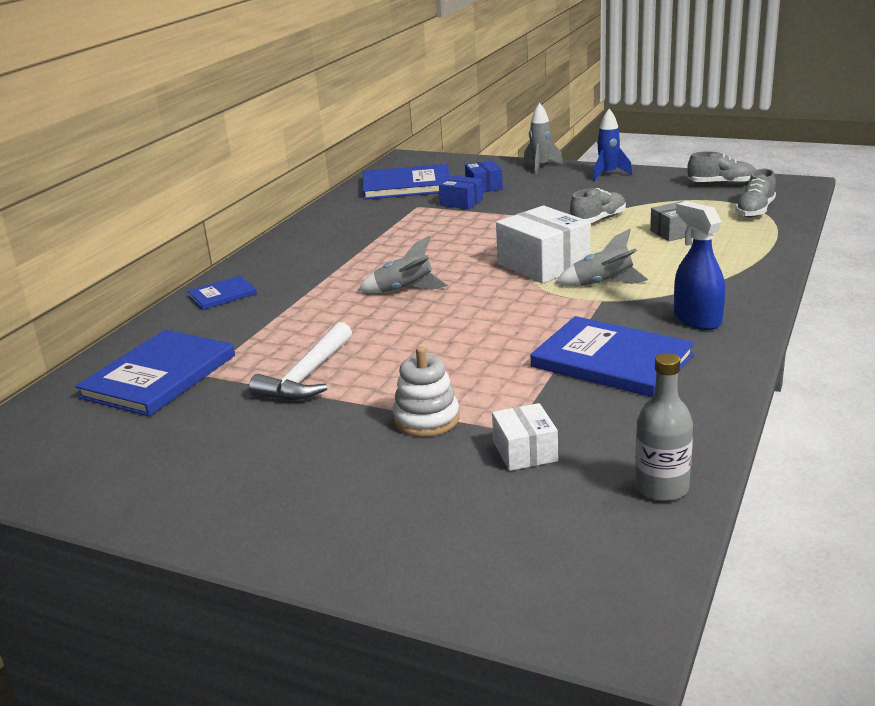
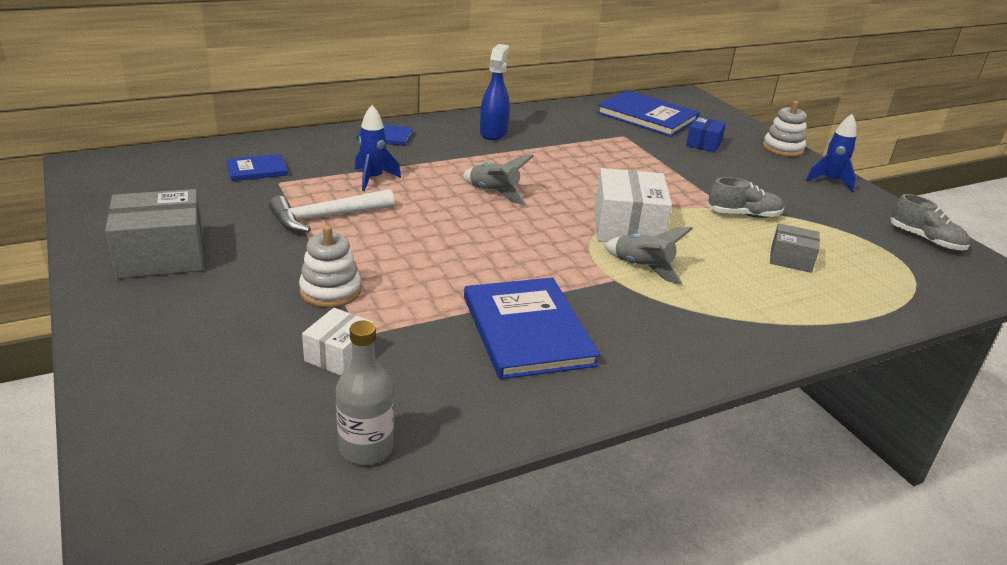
camera: 35 degrees right, 5 degrees up
blue book [75,330,235,416] -> blue book [226,154,288,181], size x0.52
blue box [439,175,483,209] -> none
grey rocket [524,103,563,174] -> white stacking toy [763,101,807,157]
blue spray bottle [674,201,725,330] -> blue spray bottle moved to [480,44,510,140]
grey shoe [735,169,776,218] -> none
none -> grey box [105,189,204,279]
none -> blue rocket [355,105,401,191]

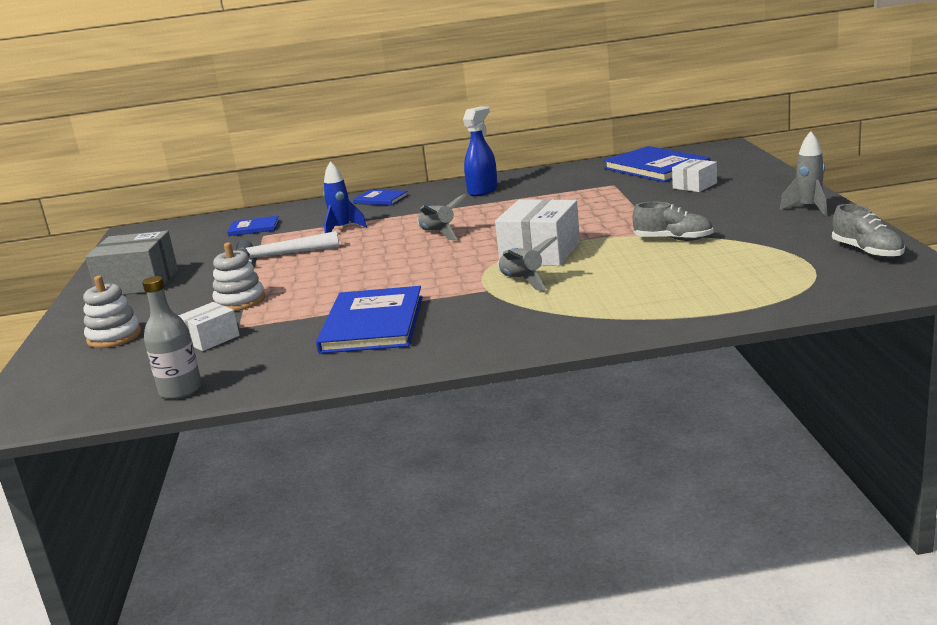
camera: 25 degrees right, 10 degrees down
blue box [686,116,726,153] -> white box [672,159,717,192]
white stacking toy [763,101,807,157] -> white stacking toy moved to [83,276,142,348]
grey box [770,223,820,273] -> none
blue rocket [806,114,857,192] -> grey rocket [780,131,827,216]

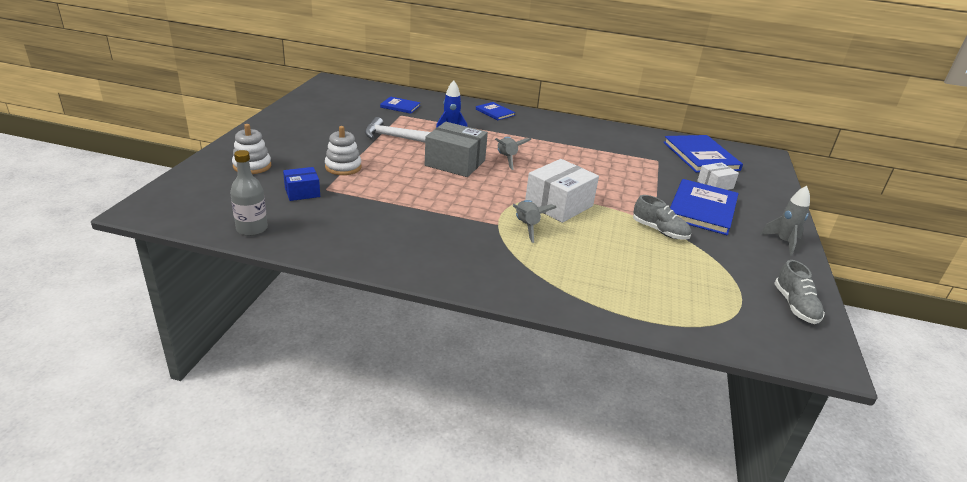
camera: 15 degrees right, 10 degrees up
grey box [85,231,178,295] -> grey box moved to [425,122,488,177]
white box [178,302,239,351] -> blue box [283,167,320,201]
blue book [316,286,423,354] -> blue book moved to [670,179,739,235]
blue spray bottle [463,106,498,196] -> none

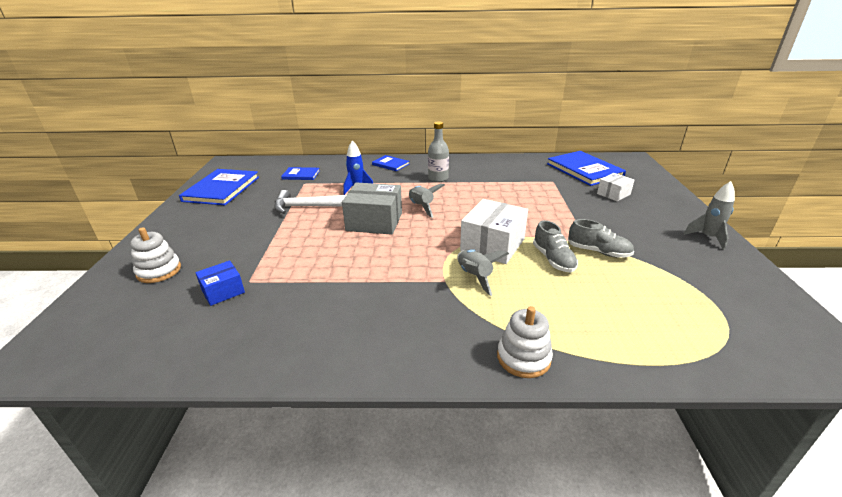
camera: 10 degrees left, 0 degrees up
grey bottle [230,150,268,236] -> grey bottle moved to [428,121,449,182]
white stacking toy [325,126,362,175] -> white stacking toy moved to [497,306,553,378]
blue book [670,179,739,235] -> blue book moved to [179,169,259,205]
grey shoe [774,260,825,324] -> grey shoe moved to [533,220,578,272]

